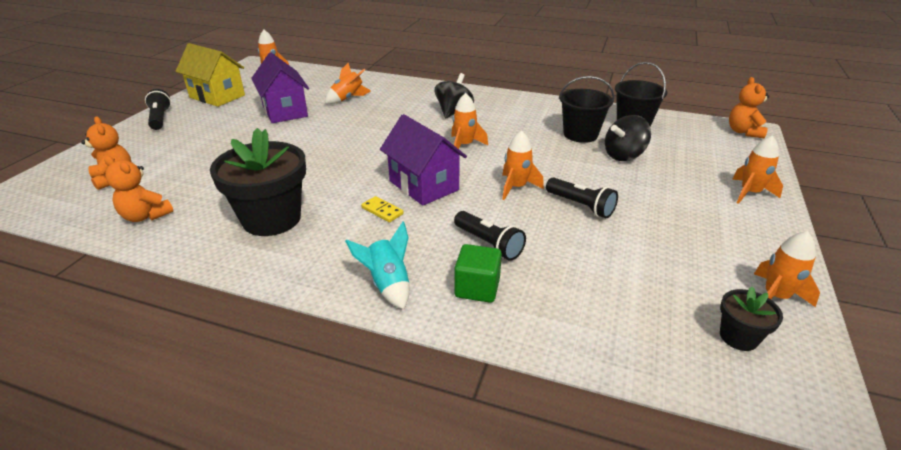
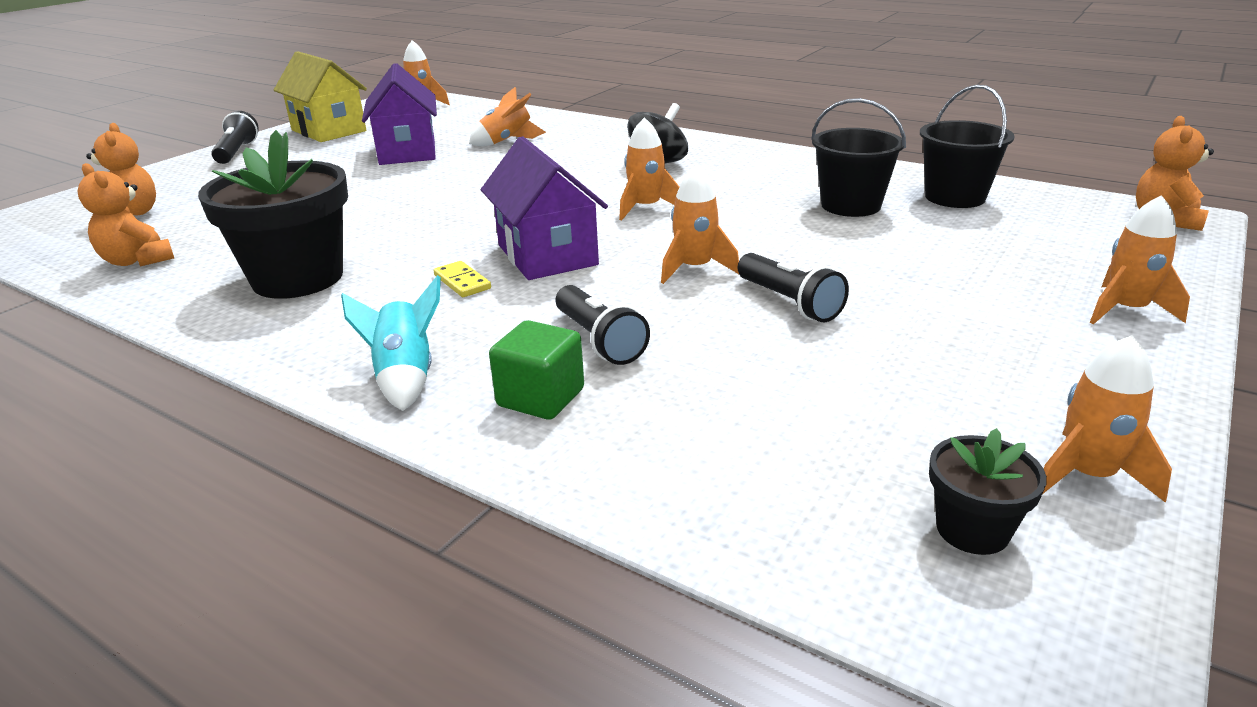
camera: 15 degrees right, 5 degrees down
black spinning top [605,115,651,161] -> none

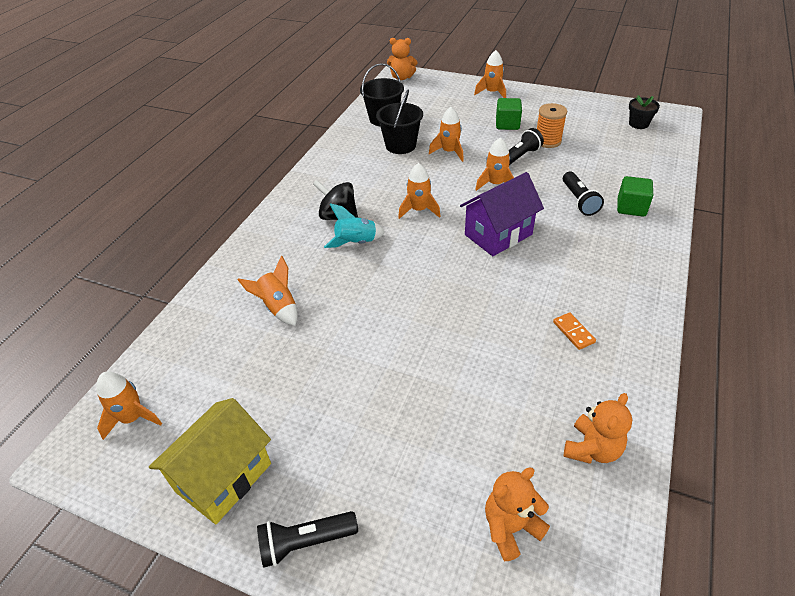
camera: 100 degrees left, 15 degrees up
black flower pot [198,130,348,299] -> orange domino [553,312,596,350]
turquoise rocket [341,275,441,411] -> turquoise rocket moved to [324,203,385,248]
purple house [362,63,437,165] -> none
yellow domino [433,261,491,297] -> none
black flashlight [556,285,650,365] -> black flashlight turned 120 degrees clockwise [563,172,604,216]
orange rocket [1043,335,1172,503] -> orange rocket moved to [429,107,464,162]
none -> green cube [496,98,522,130]
none -> orange spool [537,103,567,148]

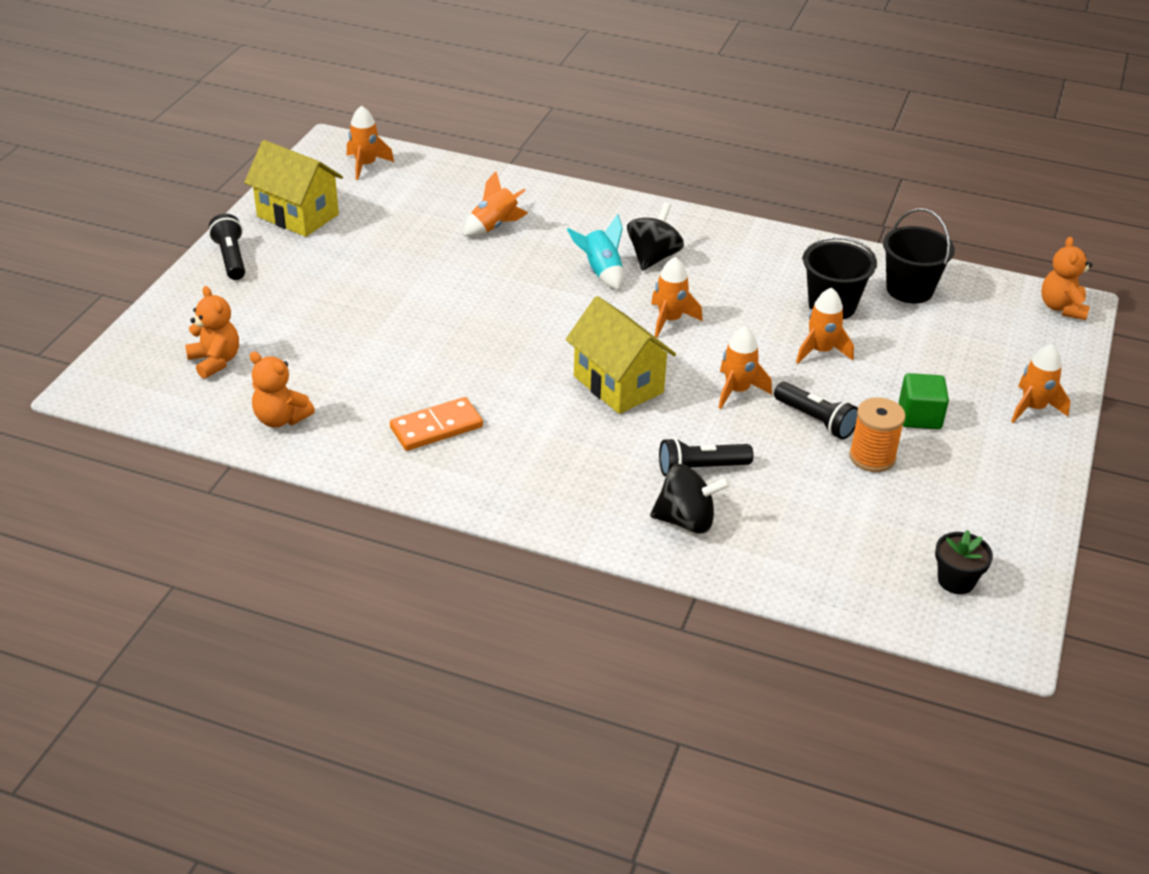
camera: 85 degrees right, 5 degrees down
purple house [460,172,544,256] -> yellow house [566,296,676,414]
orange domino [553,312,596,350] -> orange domino [390,397,483,451], size x1.67
green cube [617,176,653,217] -> black spinning top [650,464,730,534]

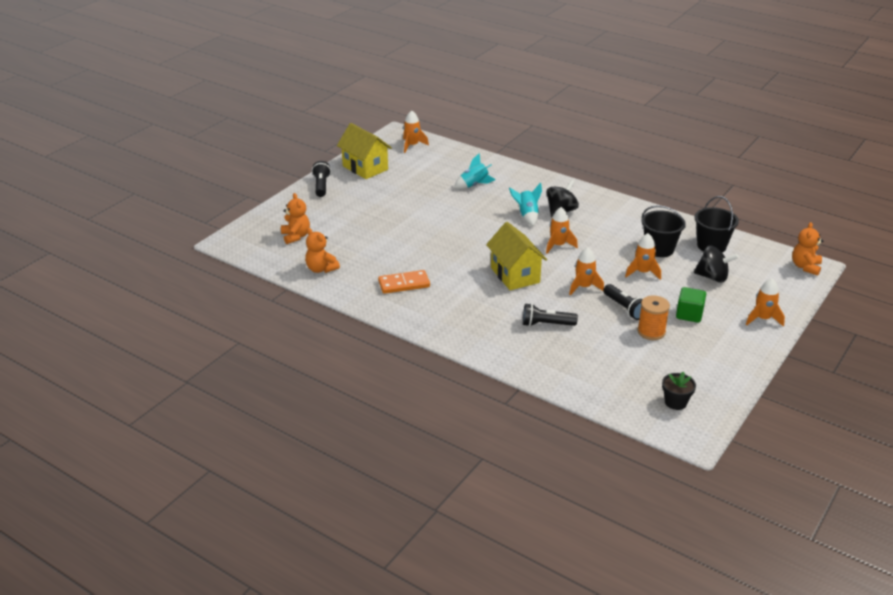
camera: 15 degrees right, 5 degrees down
orange rocket [464,171,528,237] -> turquoise rocket [454,153,496,189]
black spinning top [650,464,730,534] -> black spinning top moved to [694,245,739,283]

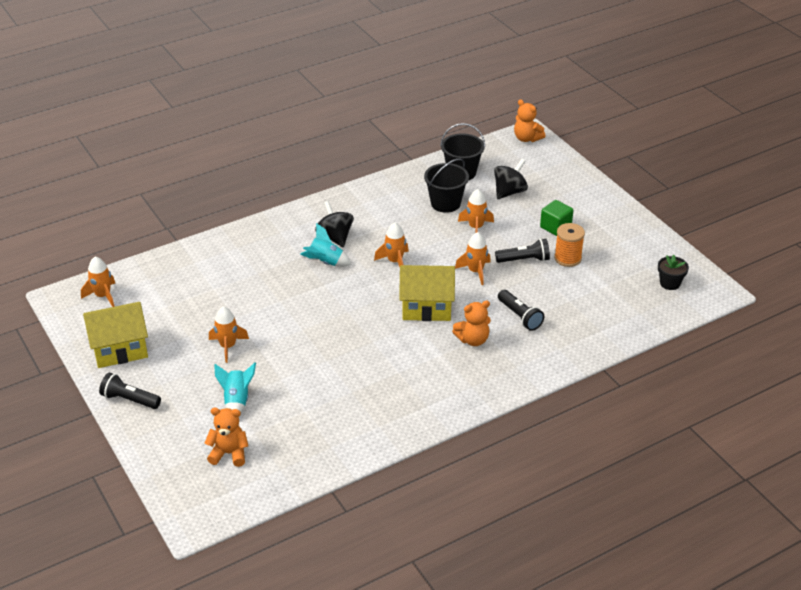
camera: 65 degrees left, 5 degrees up
orange teddy bear [305,228,340,273] -> orange teddy bear moved to [452,301,491,346]
orange domino [378,270,430,294] -> none
turquoise rocket [454,153,496,189] -> turquoise rocket moved to [214,363,256,413]
black flashlight [523,303,578,327] -> black flashlight turned 60 degrees counterclockwise [498,290,544,331]
orange rocket [746,278,785,327] -> orange rocket moved to [209,307,249,363]

